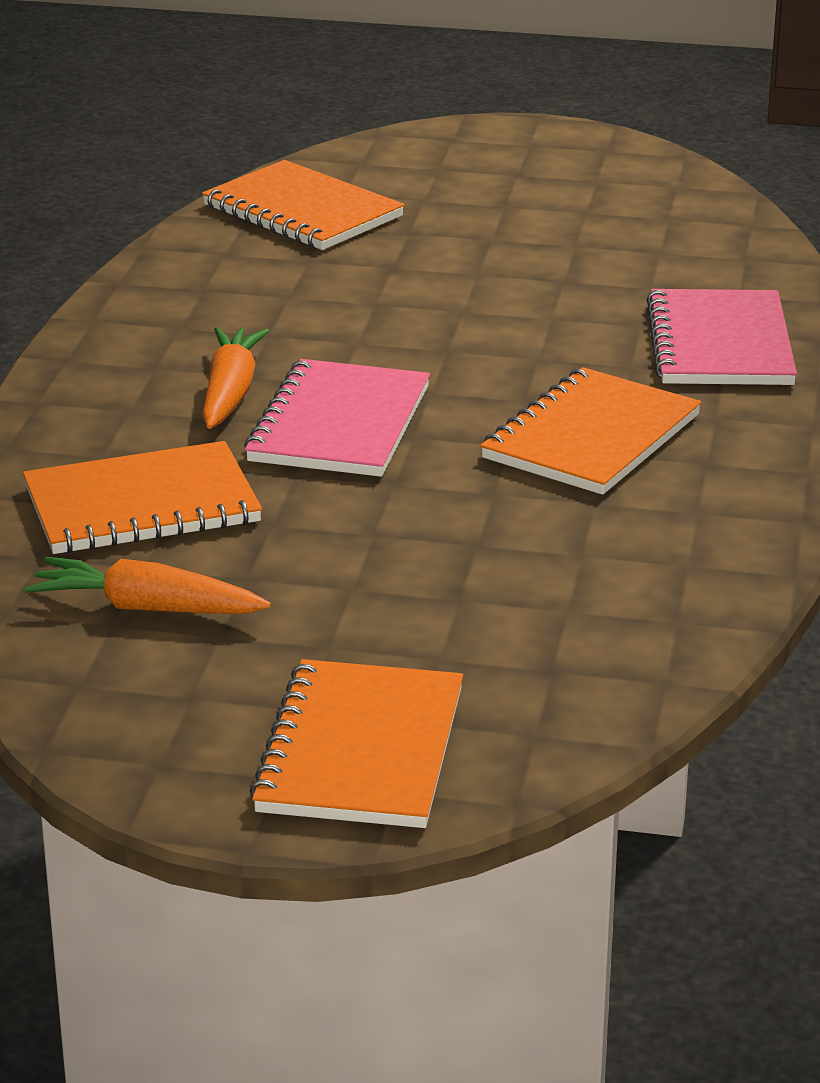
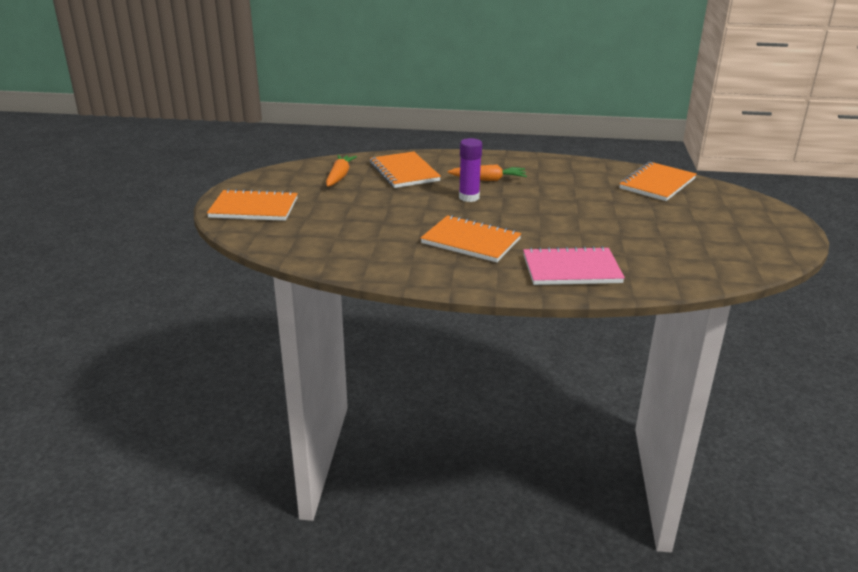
camera: 85 degrees right, 0 degrees up
pink notebook [244,359,430,477] -> purple glue stick [459,138,482,202]

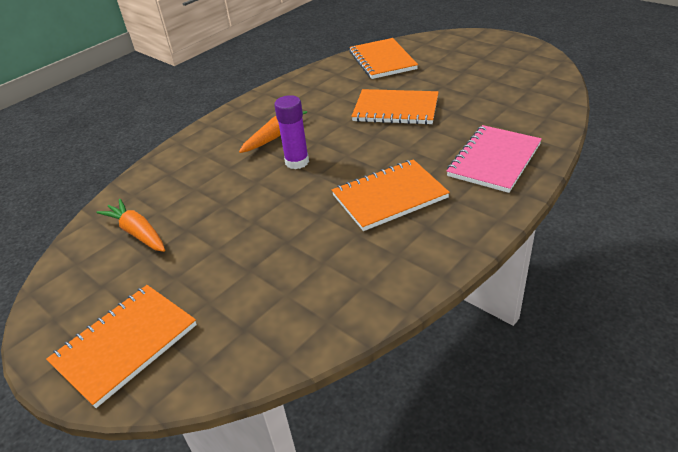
camera: 50 degrees left, 10 degrees up
orange notebook [370,151,441,188] -> orange notebook moved to [351,89,439,125]

